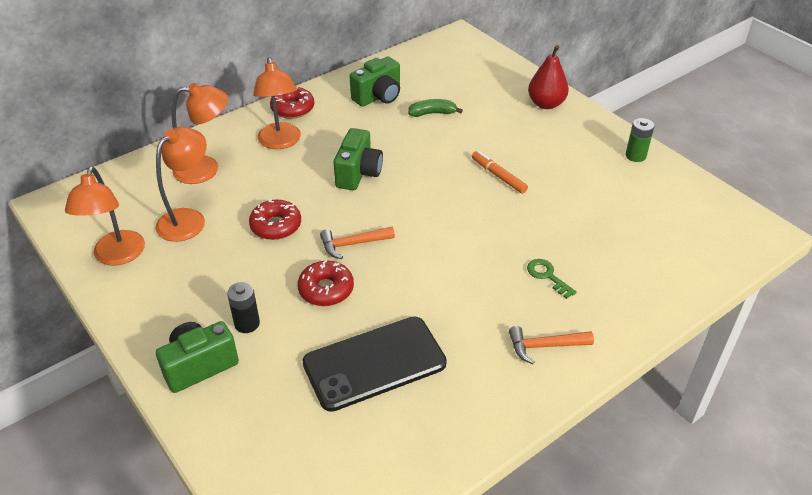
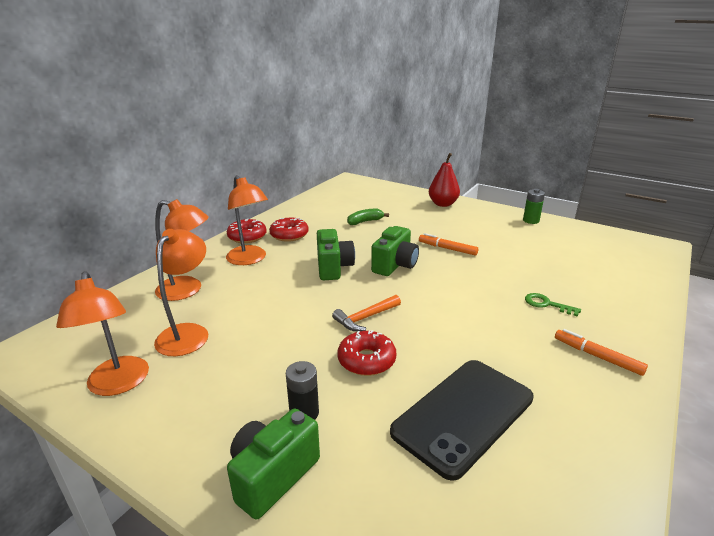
camera: 20 degrees left, 15 degrees down
orange lamp [171,83,228,184] -> orange lamp turned 45 degrees clockwise [155,199,209,301]
red donut [249,199,301,240] -> red donut moved to [269,218,309,242]
green camera [350,57,400,107] -> green camera moved to [371,226,419,276]
orange hammer [509,326,594,364] -> orange marker [555,329,648,376]

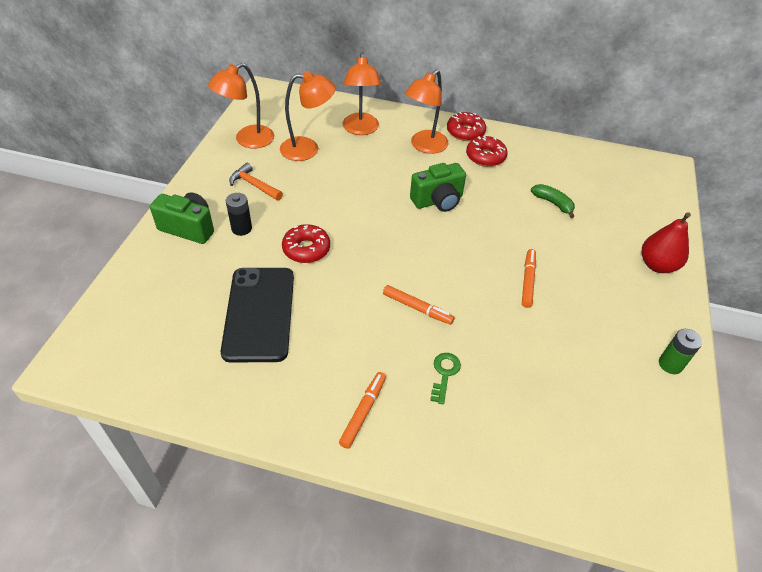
camera: 70 degrees right, 20 degrees up
orange hammer [332,295,401,331] -> orange hammer moved to [229,163,283,201]
green camera [371,226,419,276] -> none
black phone [390,360,534,481] -> black phone turned 60 degrees clockwise [221,268,294,363]
none -> orange marker [383,285,454,325]

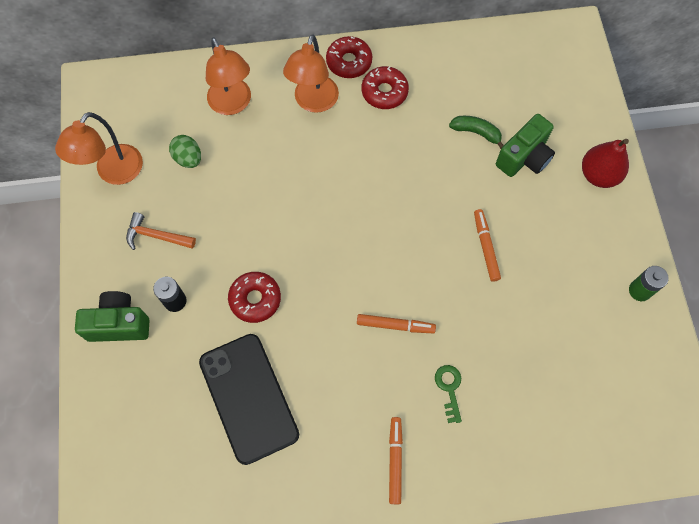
camera: 20 degrees left, 20 degrees up
orange lamp [280,71,336,161] -> green egg [169,135,201,168]
green camera [410,163,466,212] -> green camera moved to [496,114,555,177]

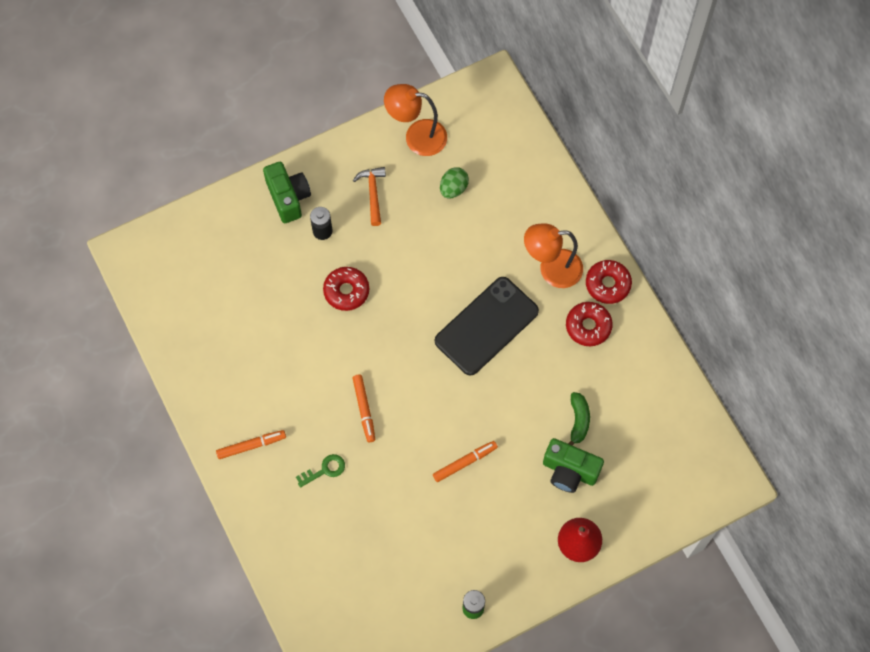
camera: 70 degrees right, 0 degrees up
black phone [199,334,299,465] -> black phone moved to [435,277,539,376]
orange lamp [206,37,251,115] -> none

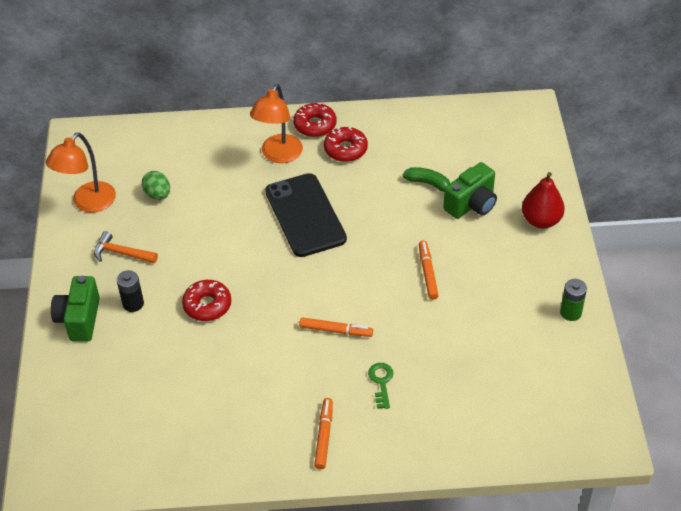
camera: 65 degrees left, 20 degrees down
green camera [263,162,311,223] -> green camera turned 90 degrees counterclockwise [51,276,100,342]

